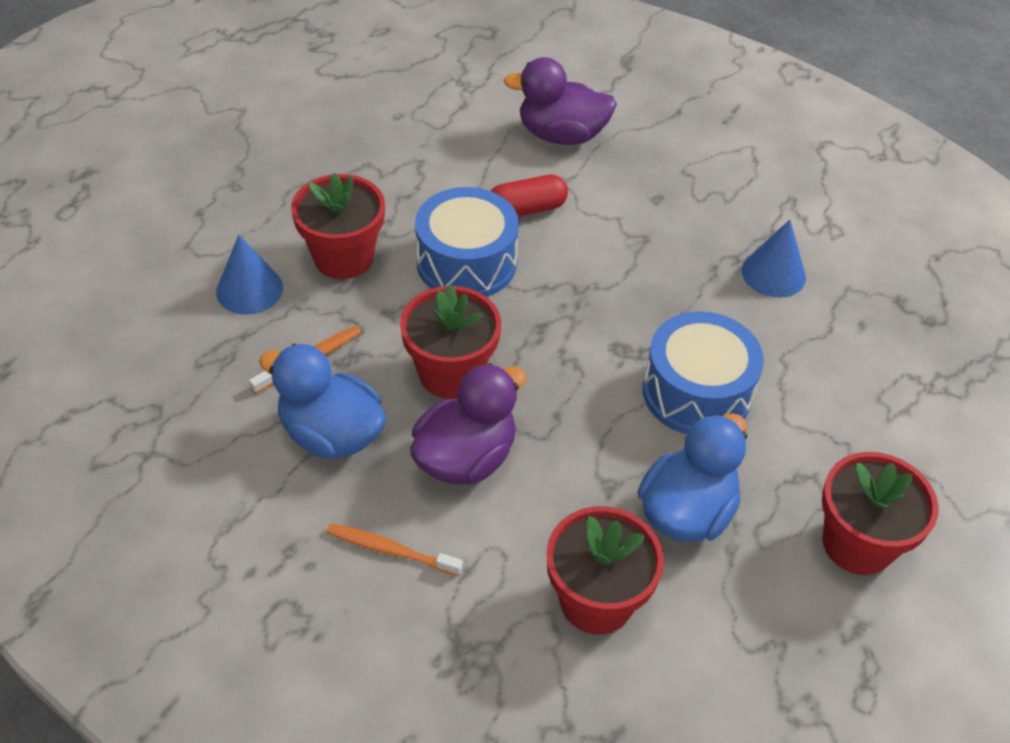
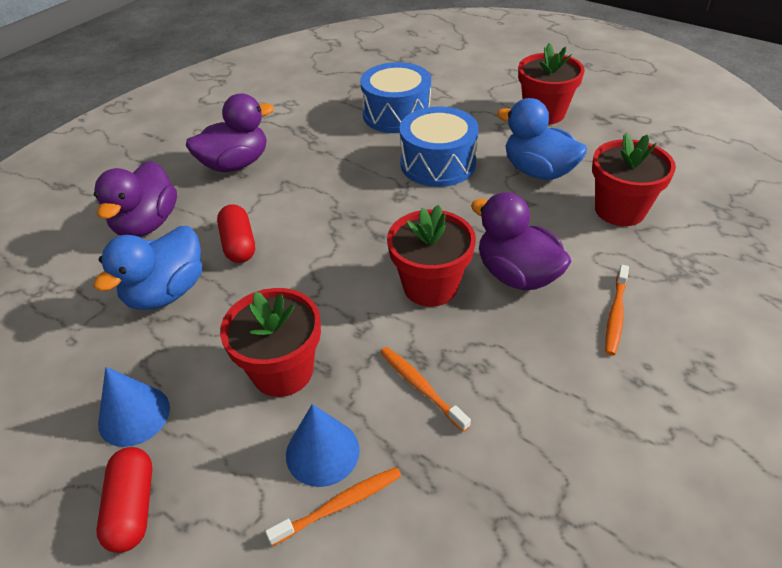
camera: 85 degrees left, 5 degrees down
blue duck [259,344,386,459] -> blue duck moved to [93,226,202,310]
blue drum [415,187,519,297] -> blue drum moved to [360,62,431,133]
blue cone [742,220,806,298] -> blue cone moved to [98,367,170,447]
none -> red capsule [97,447,152,553]
none -> purple duck [186,93,274,172]
none -> orange toothbrush [265,467,401,546]

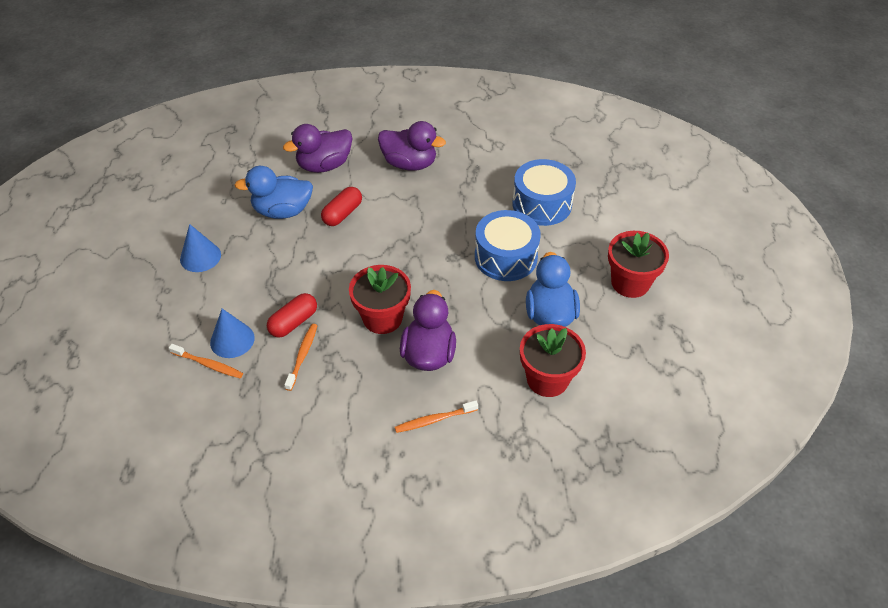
camera: 50 degrees right, 5 degrees up
red capsule [97,447,152,553] -> red capsule moved to [267,293,317,338]
red flower pot [220,288,321,397] -> none

